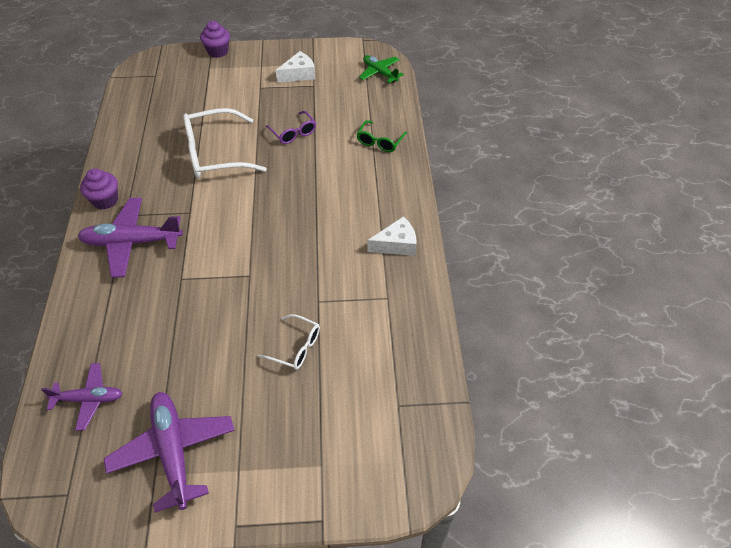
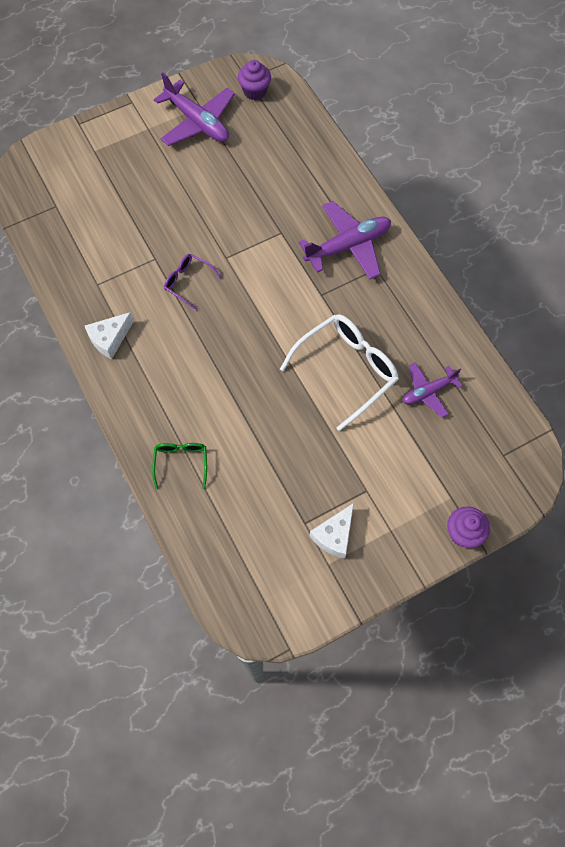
camera: 155 degrees right, 15 degrees up
purple plane [41,363,123,431] -> purple plane moved to [403,362,462,418]
purple cupcake [80,169,118,209] -> purple cupcake moved to [238,60,271,100]
white glasses [258,314,320,370] -> none
purple glasses [265,111,316,144] -> purple glasses moved to [164,254,222,310]
green plane [359,55,404,83] -> none

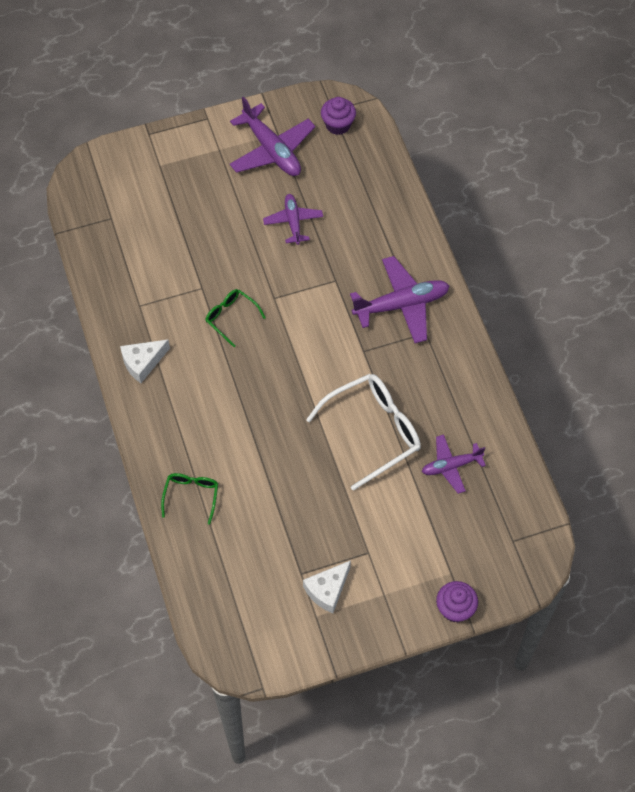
camera: 10 degrees right, 5 degrees down
purple glasses [164,254,222,310] -> green glasses [205,289,266,347]
none -> purple plane [263,194,323,245]

